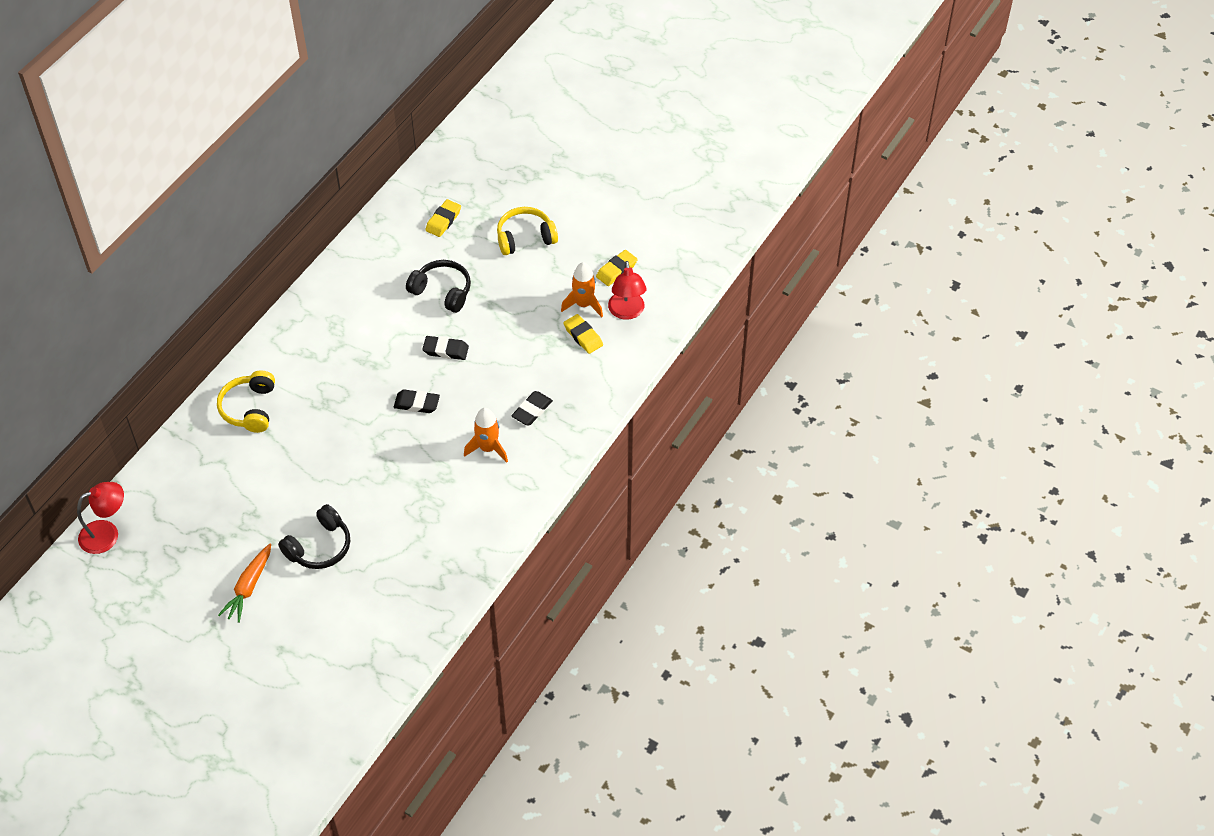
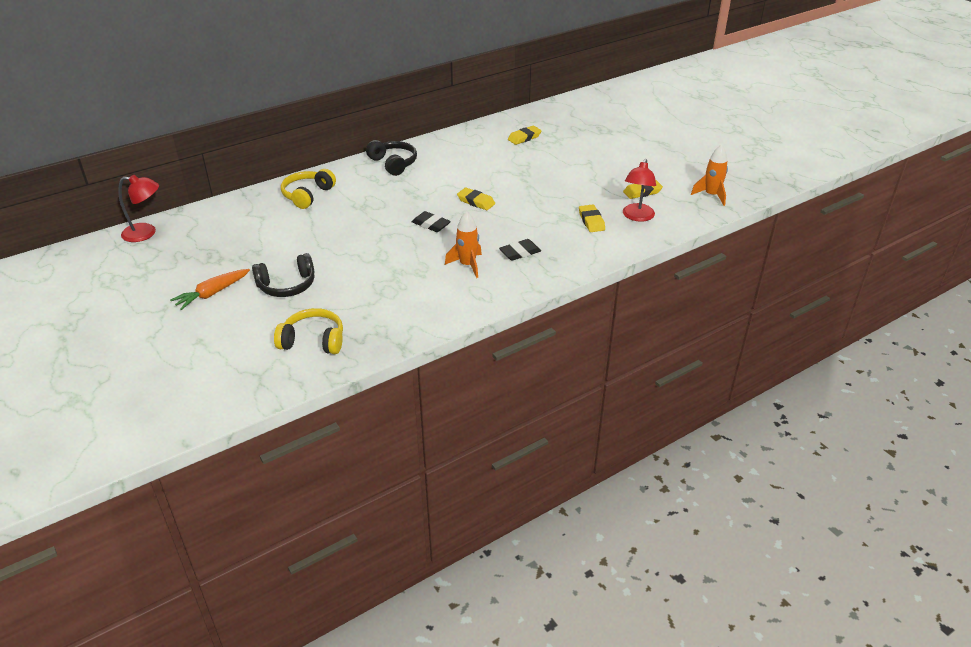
camera: 25 degrees right, 15 degrees down
black headphones [406,260,471,313] -> black headphones moved to [366,140,417,176]
black eraser [422,336,469,360] -> yellow eraser [457,188,495,210]
yellow headphones [497,207,558,255] -> yellow headphones moved to [274,308,343,354]
orange rocket [561,262,603,317] -> orange rocket moved to [691,144,728,206]

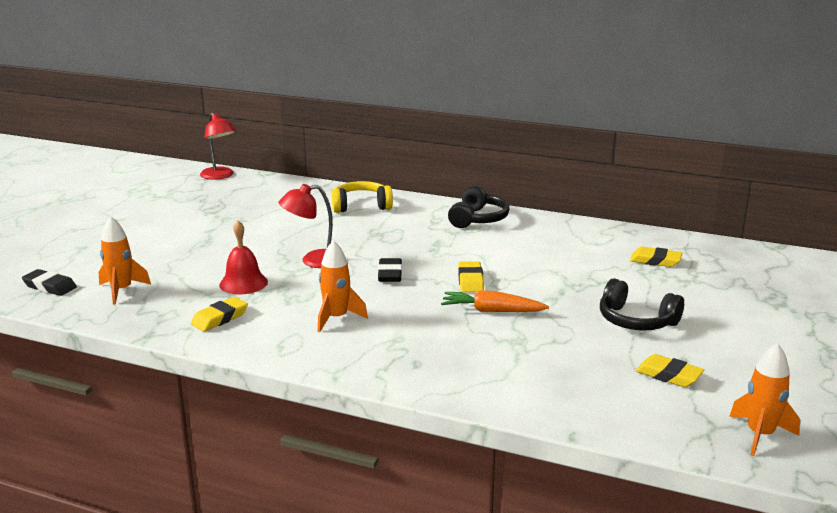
camera: 55 degrees right, 15 degrees down
orange carrot [170,269,250,310] -> orange carrot moved to [441,290,549,312]
black headphones [252,253,314,297] -> black headphones moved to [600,279,684,330]
yellow headphones [274,308,343,354] -> orange rocket [99,216,151,305]
black eraser [499,239,541,261] -> black eraser moved to [22,269,77,296]
yellow eraser [579,205,605,232] -> yellow eraser moved to [191,297,248,331]
red lamp [623,159,656,222] -> red lamp moved to [279,184,333,268]
none -> red bell [219,220,268,294]

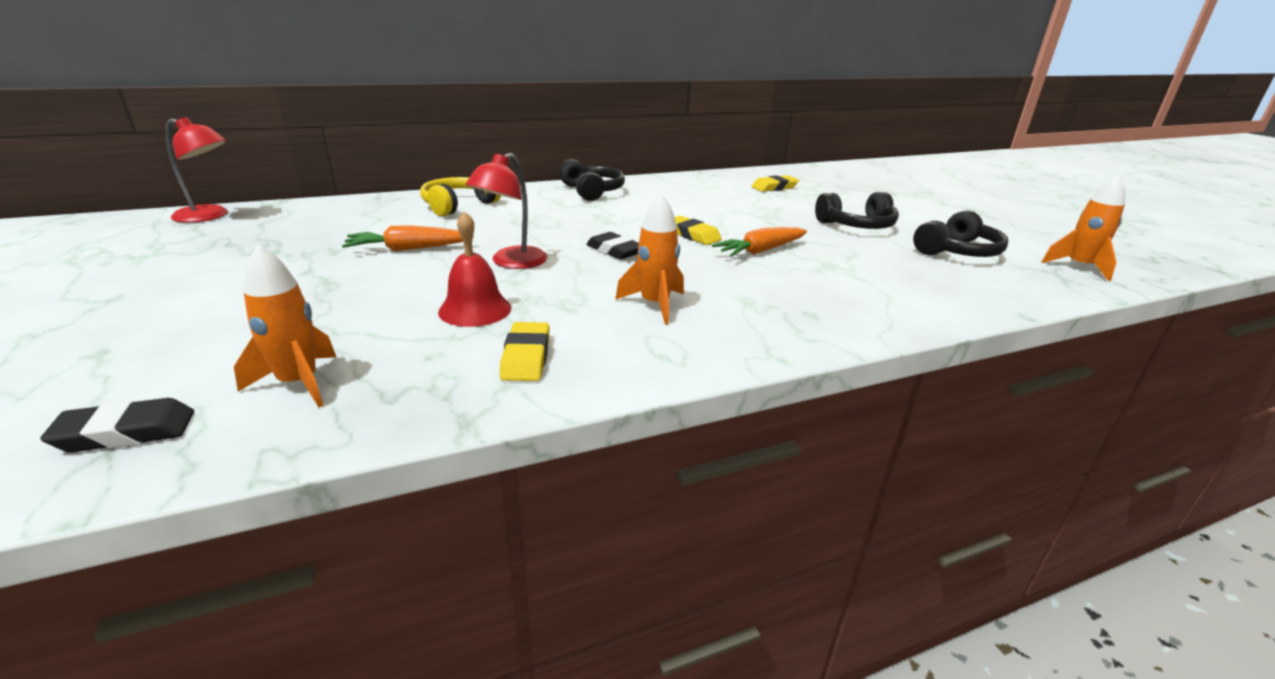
camera: 45 degrees left, 5 degrees up
yellow eraser [636,354,704,387] -> black headphones [913,210,1008,257]
none -> orange carrot [342,225,463,251]

